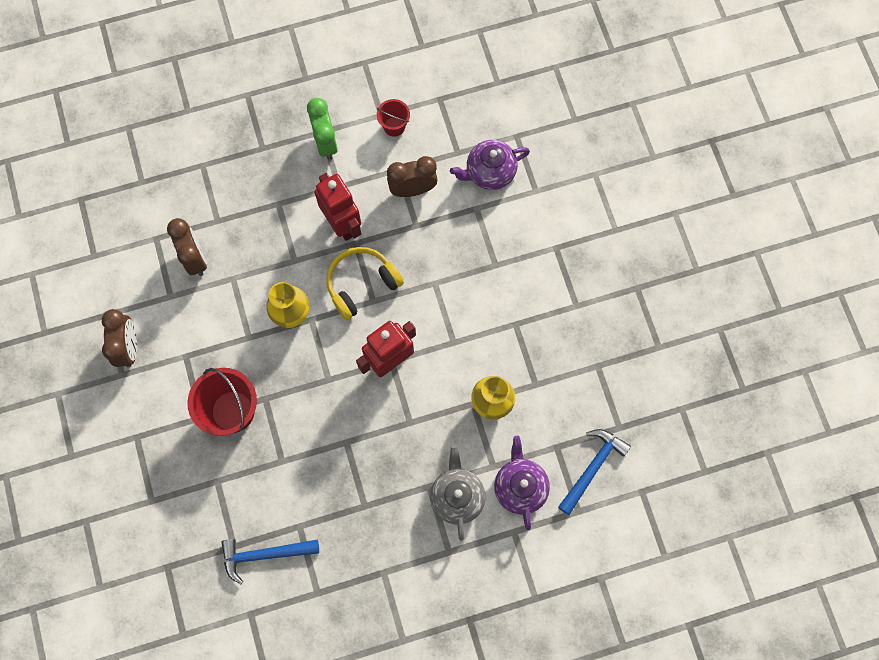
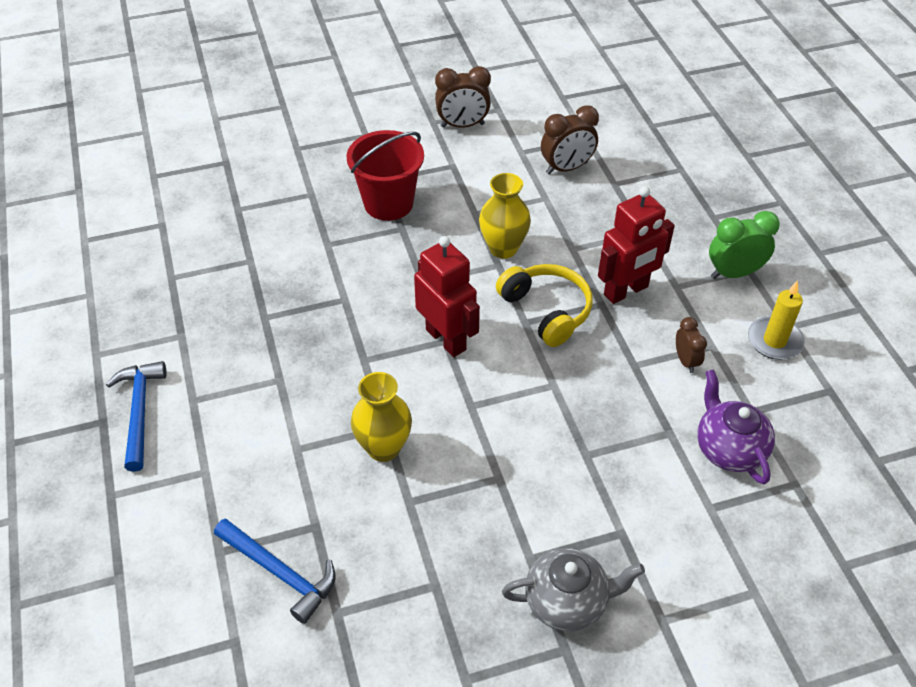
camera: 90 degrees right, 25 degrees down
blue hammer [221,539,319,584] -> blue hammer moved to [106,361,167,472]
red bucket [377,99,410,137] -> yellow candle [748,280,805,360]
brown clock [387,156,438,197] -> brown clock [676,317,707,373], size x0.61
grey teapot [430,445,485,541] -> grey teapot moved to [502,548,645,632]
purple teapot [494,436,550,530] -> none

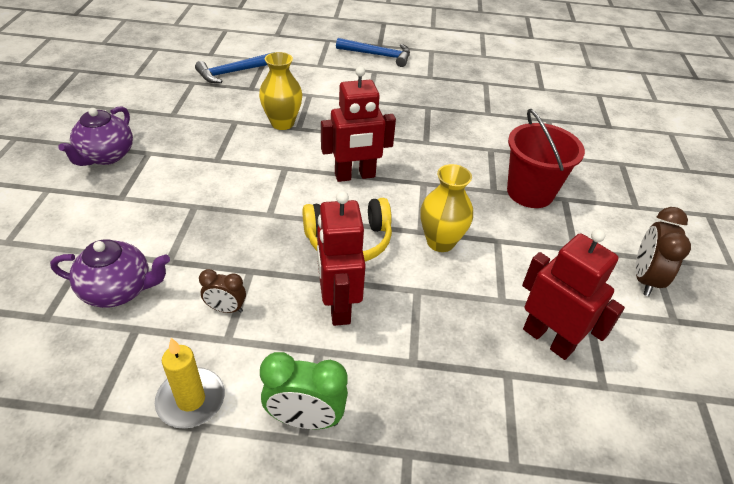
camera: 110 degrees right, 5 degrees down
grey teapot [502,548,645,632] -> purple teapot [58,106,133,166]
brown clock [541,105,599,175] -> red robot [522,229,625,360]
green clock [709,211,780,279] -> green clock turned 90 degrees clockwise [260,352,348,429]

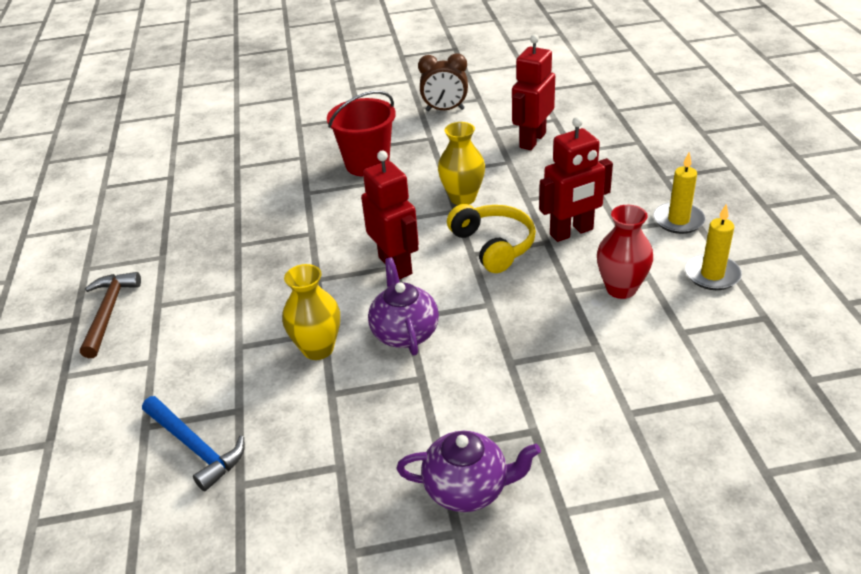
camera: 100 degrees left, 5 degrees down
purple teapot [50,239,170,308] -> purple teapot moved to [368,257,439,356]
brown clock [199,269,246,313] -> red vase [597,205,653,299]
green clock [260,352,348,429] -> yellow candle [654,152,705,234]
blue hammer [336,38,410,67] -> brown hammer [80,272,141,358]

